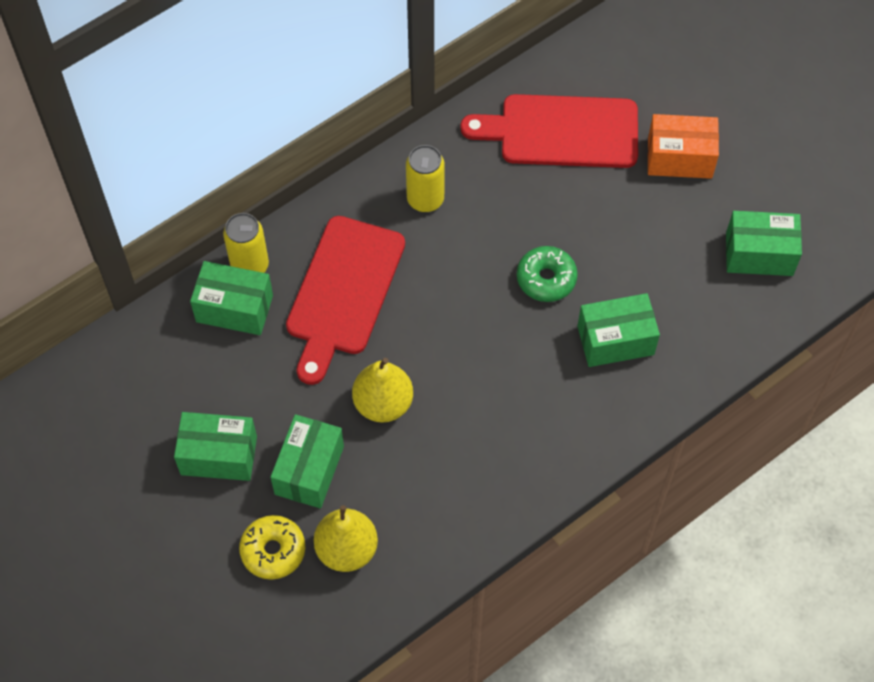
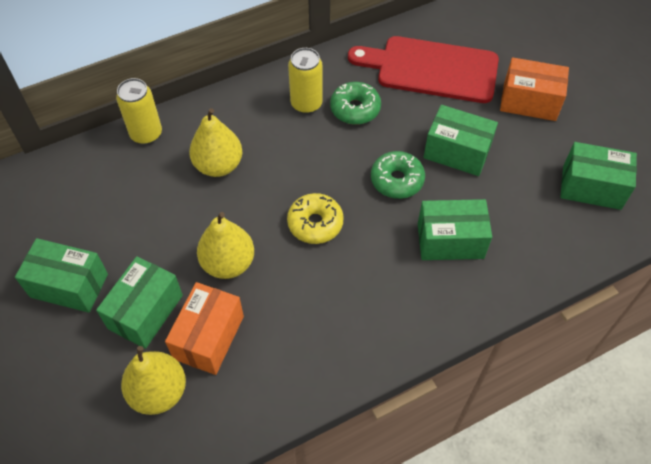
camera: 10 degrees right, 5 degrees down
green box [190,261,273,335] -> green box moved to [423,105,498,176]
yellow donut [239,515,305,580] -> yellow donut moved to [287,193,344,244]
red cutting board [286,216,405,385] -> yellow pear [189,108,242,177]
none -> orange box [165,282,244,375]
none -> green donut [330,82,381,125]

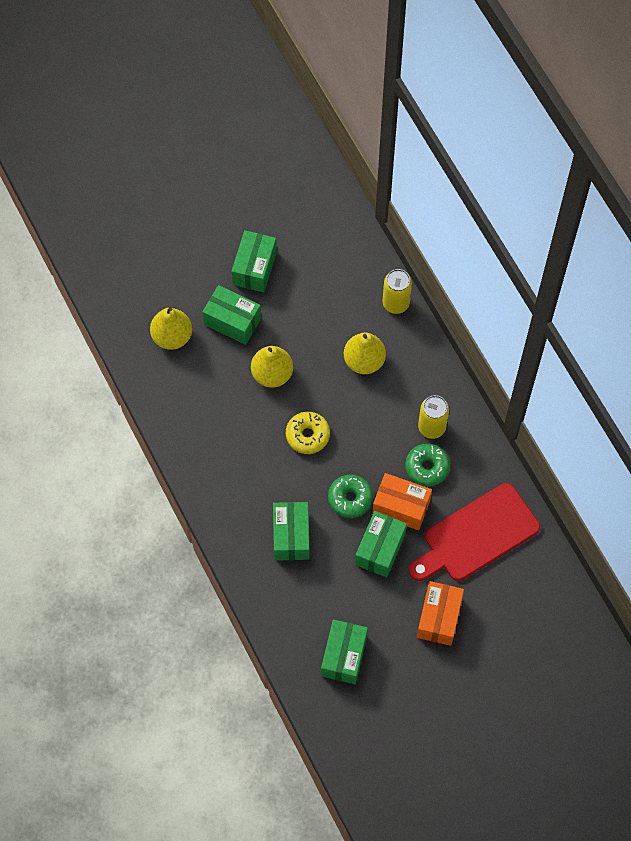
camera: 90 degrees right, 10 degrees up
orange box [165,282,244,375] -> orange box moved to [372,473,432,530]
red cutting board [348,36,499,103] -> red cutting board turned 135 degrees counterclockwise [409,483,540,581]

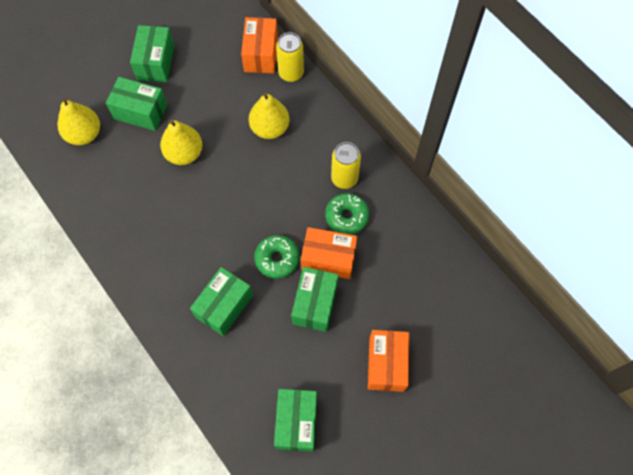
camera: 10 degrees left, 0 degrees up
green box [273,502,310,561] -> green box turned 45 degrees clockwise [190,267,253,336]
yellow donut [286,412,330,454] -> none
red cutting board [409,483,540,581] -> none
none -> orange box [241,17,278,73]

